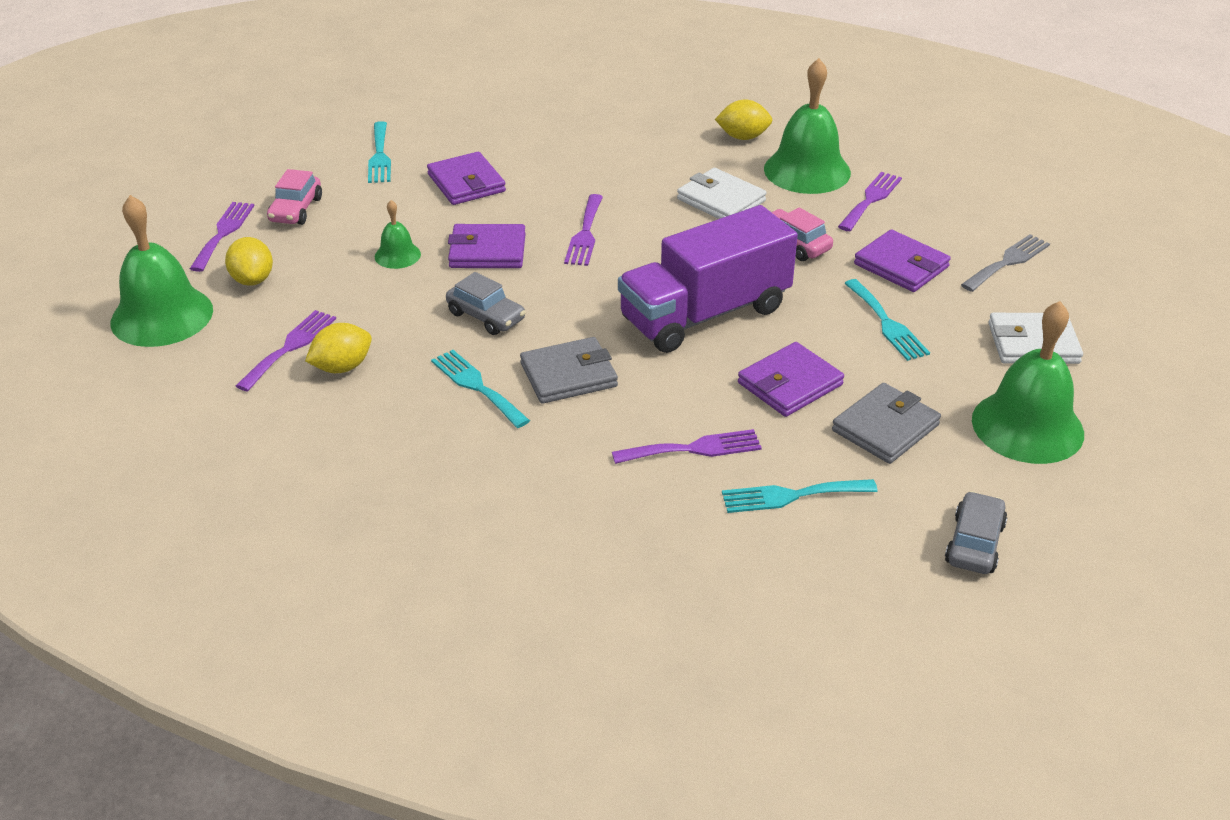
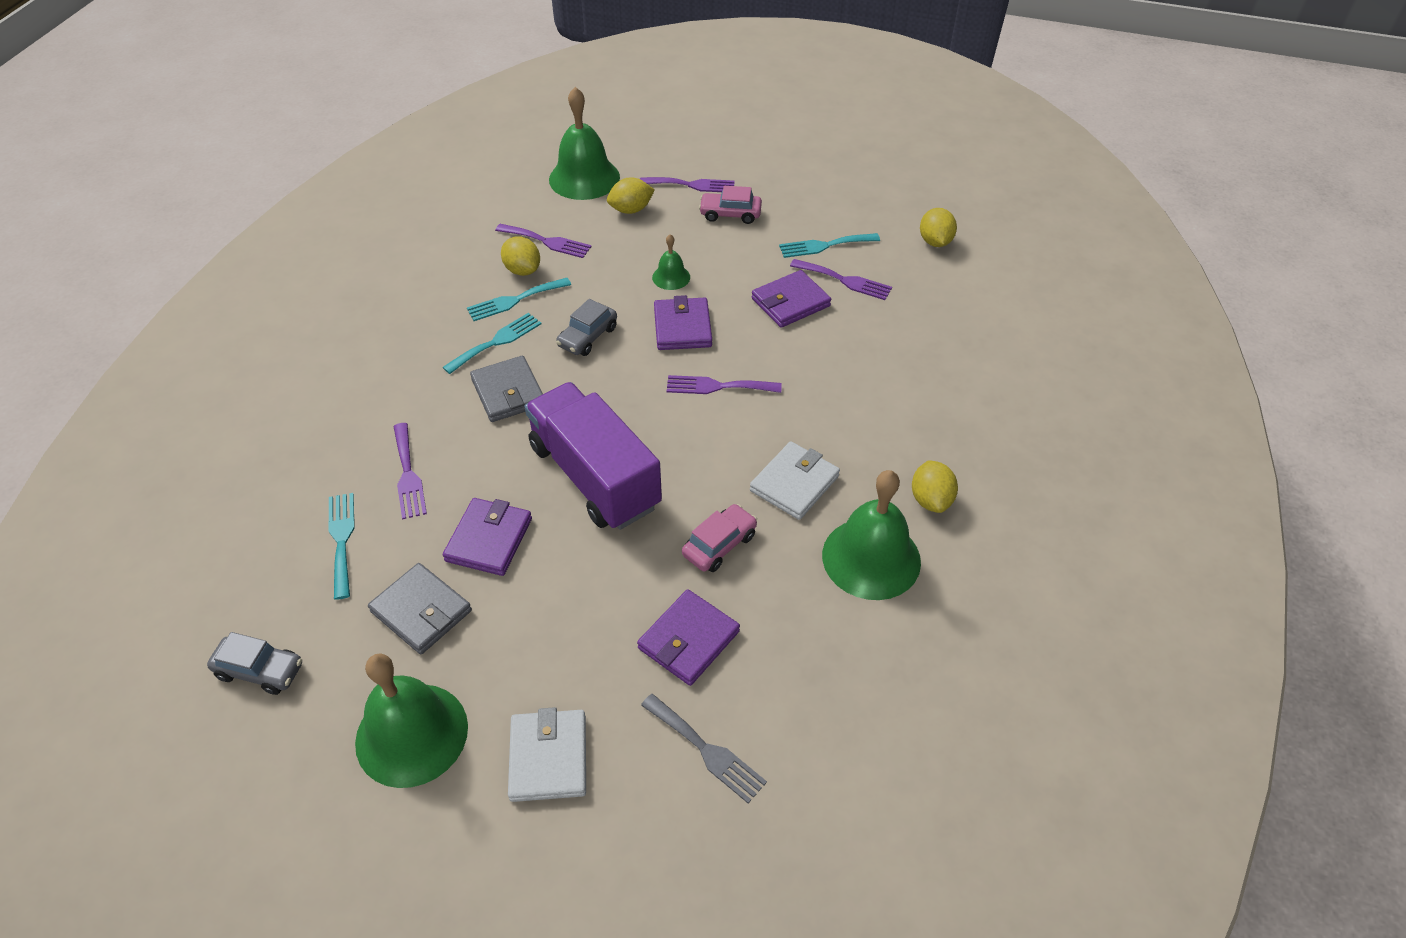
camera: 85 degrees right, 10 degrees up
purple wallet [738,342,844,417] -> purple wallet turned 60 degrees clockwise [443,498,532,576]
purple fork [838,172,902,231] -> purple fork moved to [790,259,892,300]
turquoise fork [844,279,930,361] -> turquoise fork moved to [467,278,571,321]
none -> yellow lemon [920,208,957,247]

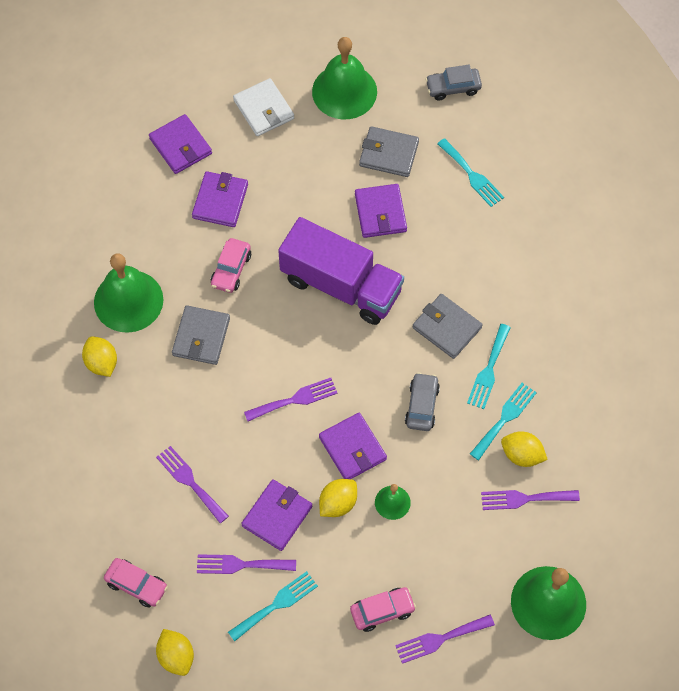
camera: 155 degrees right, 15 degrees up
purple fork [393,423,427,520] -> purple fork moved to [156,446,229,523]
yellow lemon [607,177,655,214] -> yellow lemon moved to [319,479,357,517]
grey fork [641,694,767,803] -> purple wallet [149,114,212,174]
white wallet [750,441,840,520] -> grey wallet [172,305,230,365]
none -> pink car [104,558,168,608]

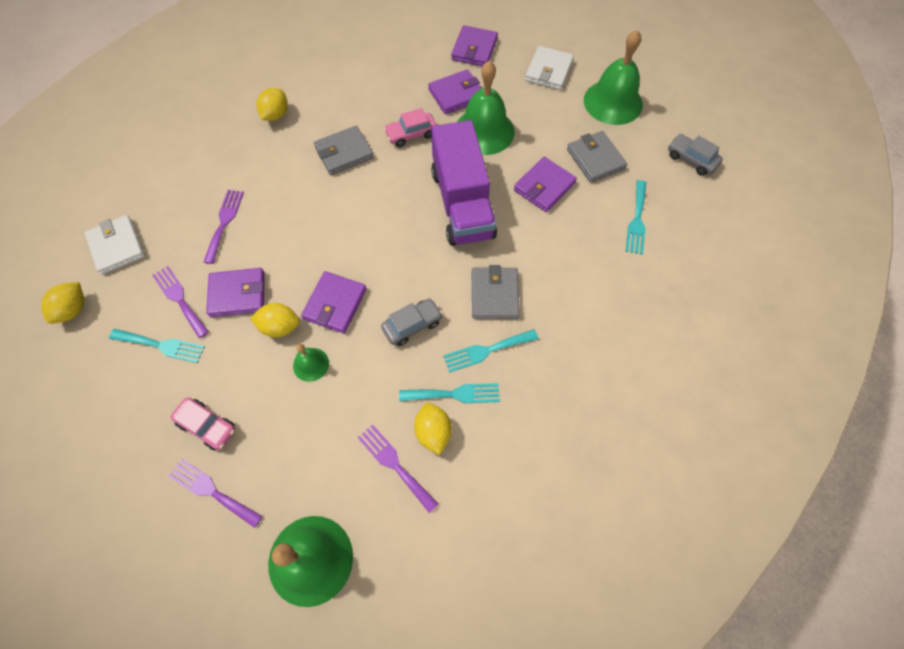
camera: 50 degrees right, 0 degrees up
green bell [94,253,163,333] -> green bell moved to [457,61,515,155]
pink car [104,558,168,608] -> white wallet [85,215,145,275]
purple fork [244,378,338,421] -> none

